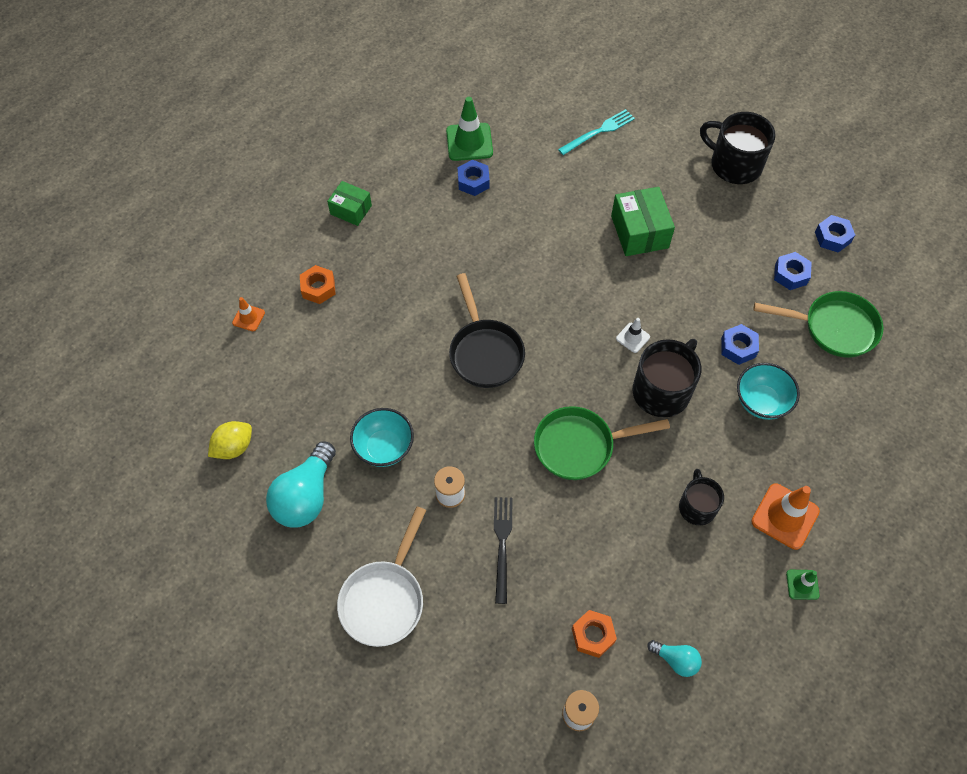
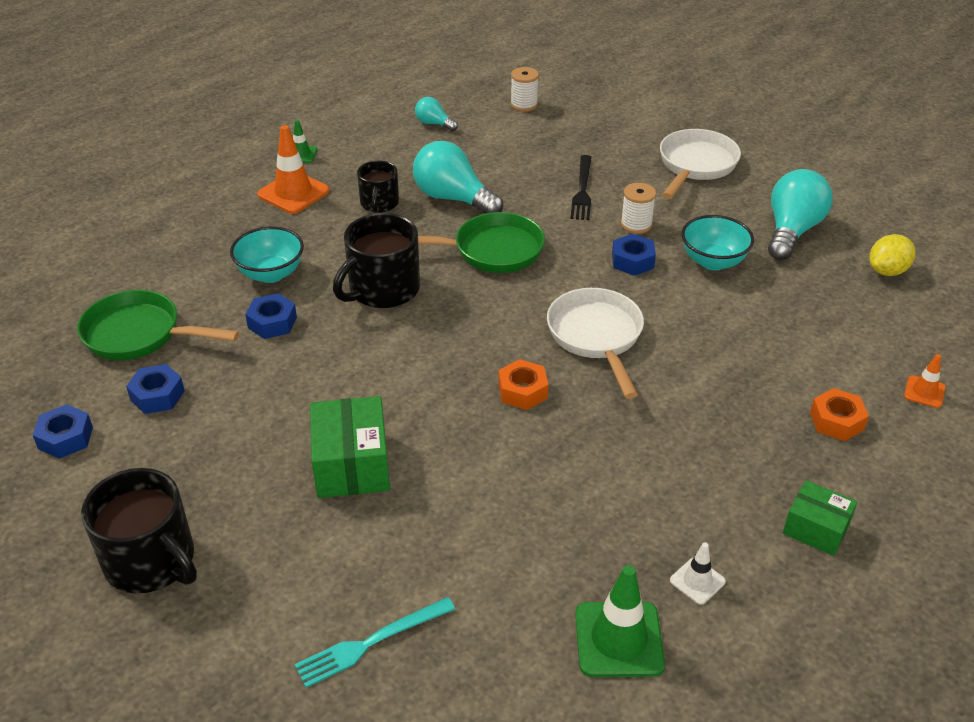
camera: 175 degrees left, 20 degrees down
black pan [449,273,525,388] -> white pan [547,288,644,399]
blue nut [458,160,490,196] -> blue nut moved to [612,234,656,276]
orange nut [572,610,617,658] -> orange nut moved to [498,359,548,410]
white traffic cone [616,318,650,353] -> white traffic cone moved to [670,542,726,605]
none -> turquoise light bulb [413,141,503,214]

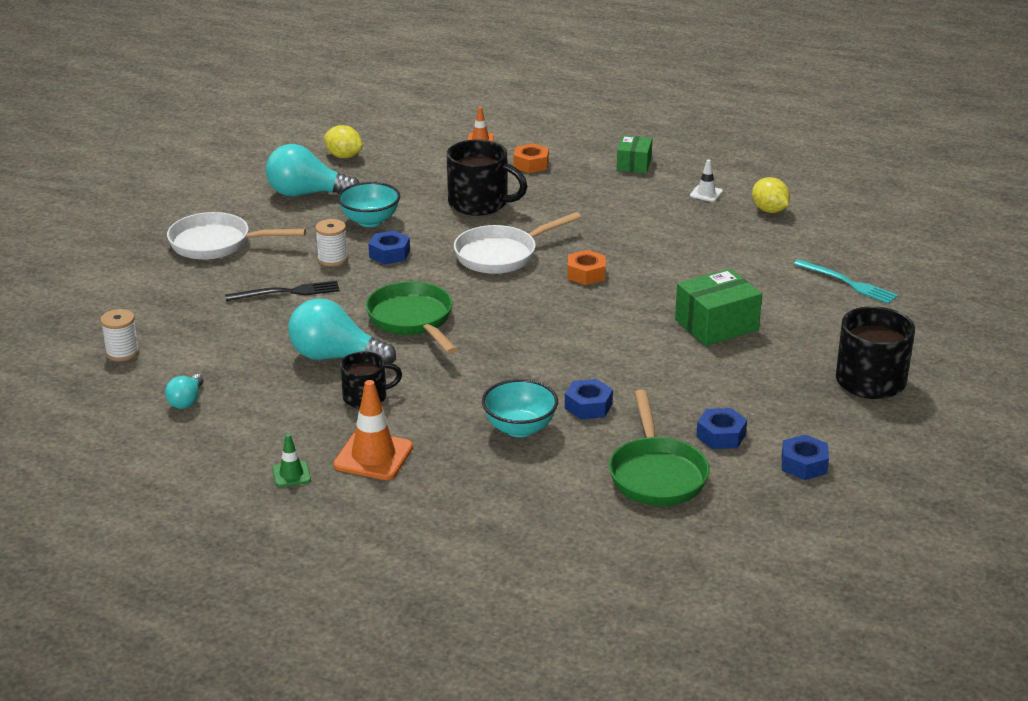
camera: 110 degrees left, 10 degrees down
black mug [333,213,420,308] -> black mug moved to [447,139,528,216]
turquoise light bulb [413,141,503,214] -> turquoise light bulb turned 90 degrees clockwise [288,299,396,363]
green traffic cone [575,565,665,677] -> yellow lemon [752,177,790,213]

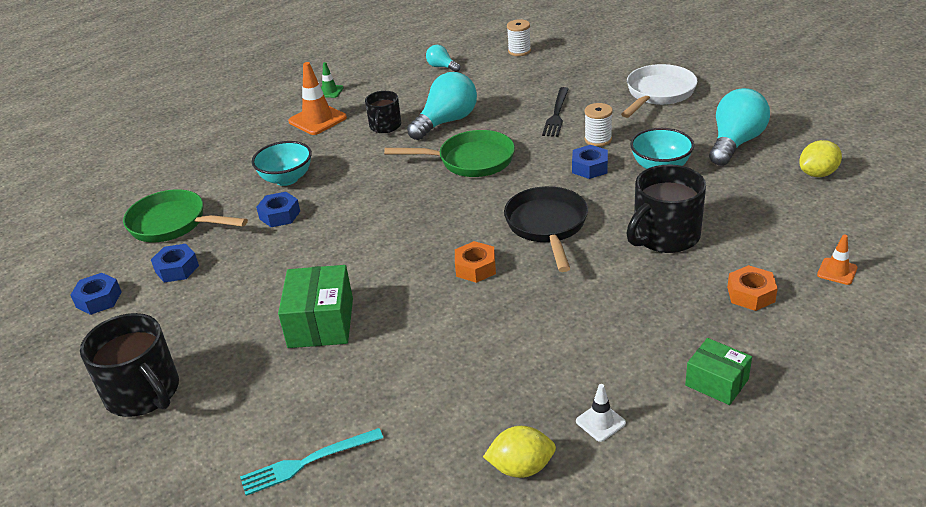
camera: 120 degrees right, 5 degrees up
white pan [454,212,581,274] -> black pan [504,186,588,272]

